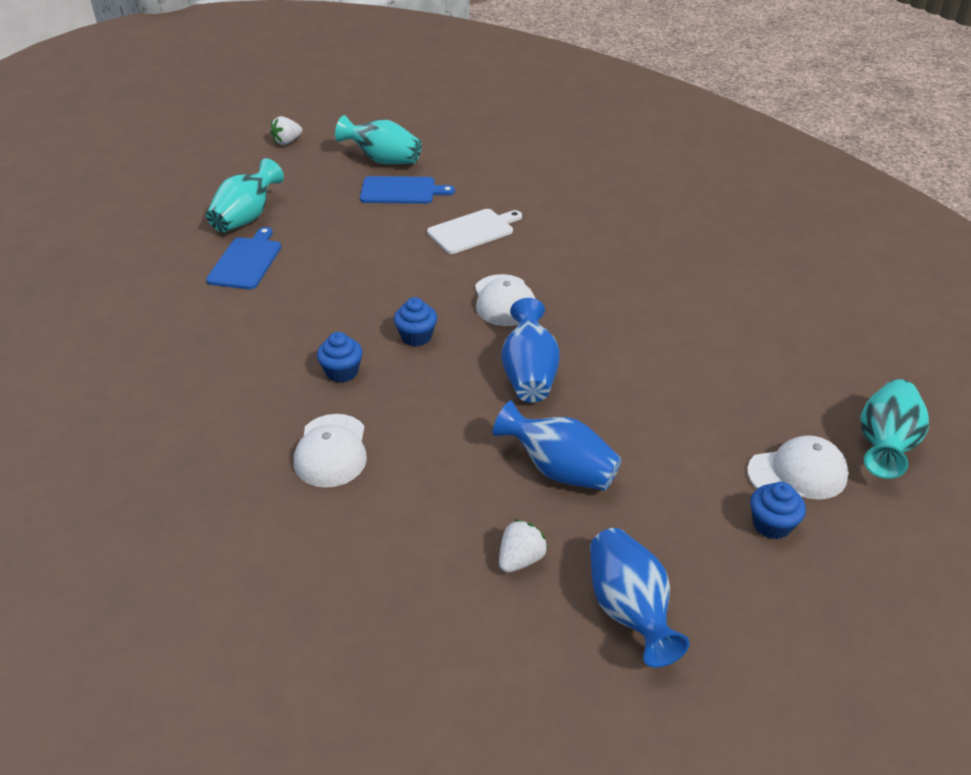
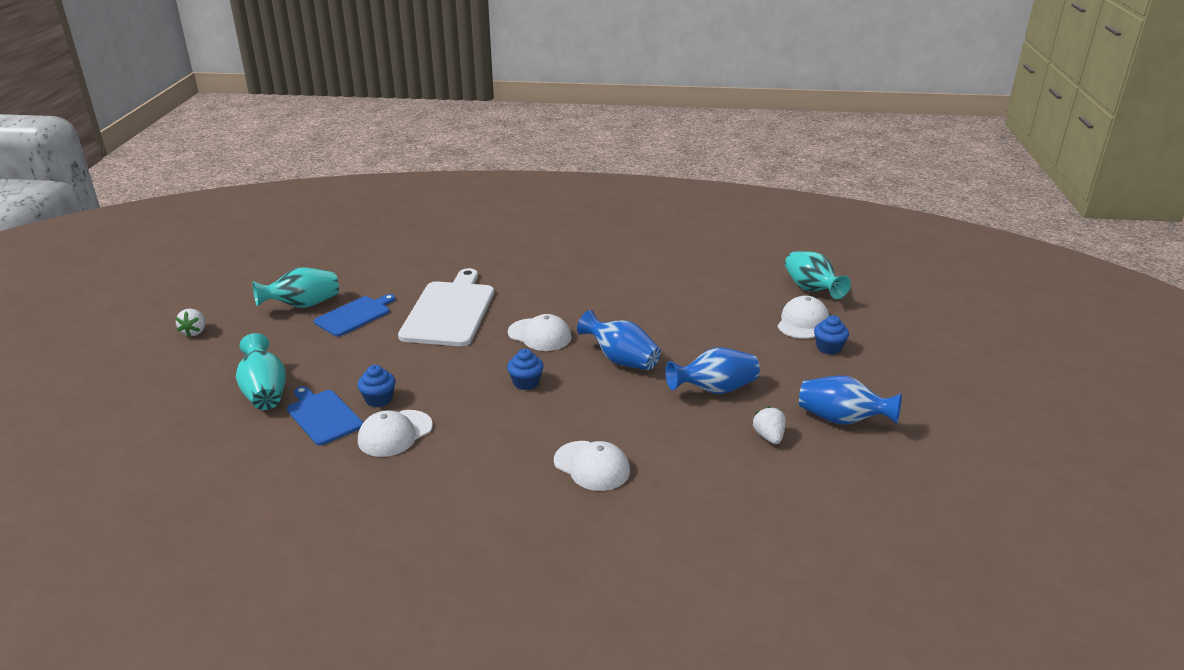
camera: 50 degrees left, 10 degrees down
blue cupcake [317,332,363,383] -> blue cupcake moved to [357,365,395,407]
white cutting board [427,209,522,254] -> white cutting board [398,268,494,346], size x1.70
none -> white cap [358,410,433,457]

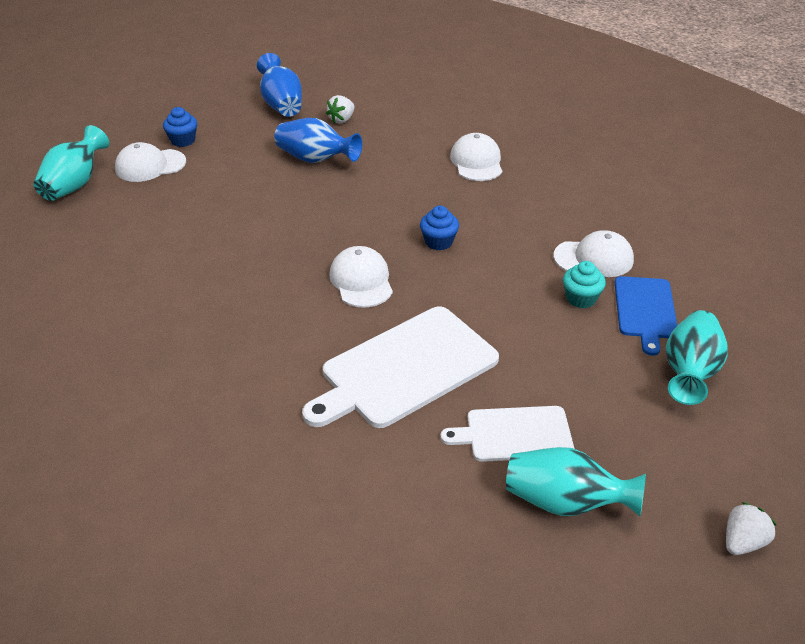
camera: 135 degrees left, 10 degrees up
blue cutting board [314,294,396,337] -> white cutting board [440,406,574,462]
blue cupcake [357,365,395,407] -> turquoise cupcake [563,261,606,308]
blue vase [577,310,661,370] -> none

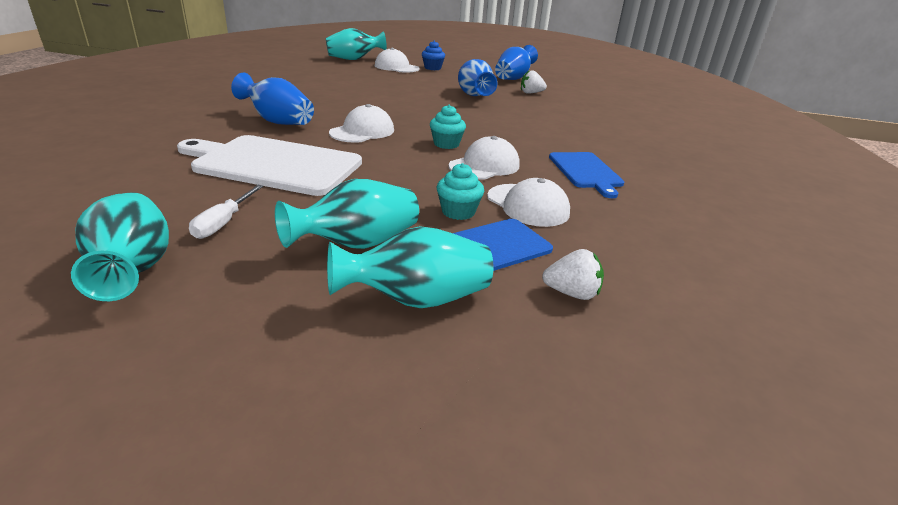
camera: 50 degrees right, 10 degrees down
blue cupcake [420,206,459,251] -> turquoise cupcake [430,105,466,149]
white cutting board [440,406,574,462] -> white screwdriver [189,185,263,239]
white cap [450,133,502,181] -> white cap moved to [449,136,519,180]
white strawberry [726,502,776,555] -> white strawberry moved to [542,249,604,300]
none -> blue vase [231,73,314,125]
none -> turquoise vase [275,179,419,249]
none -> blue cutting board [549,152,624,198]

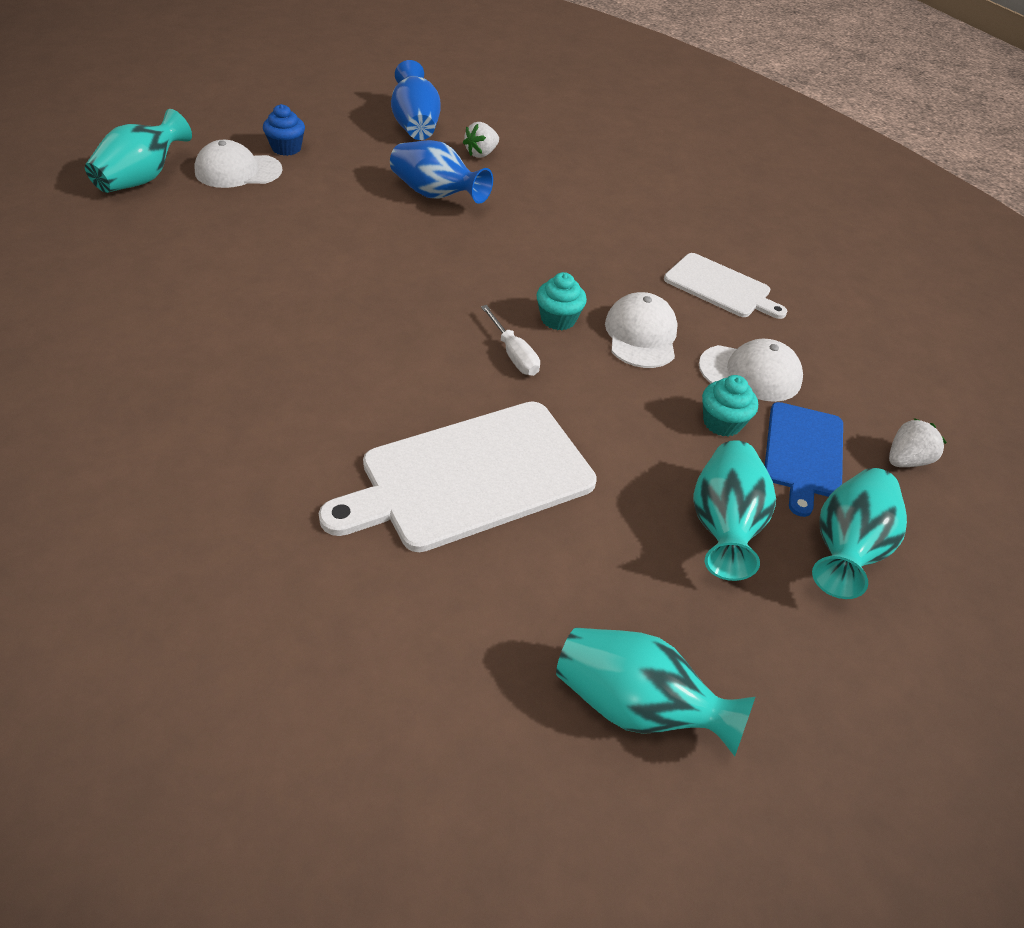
camera: 45 degrees left, 15 degrees up
white screwdriver [189,185,263,239] -> white screwdriver moved to [481,305,540,376]
blue vase [231,73,314,125] -> none
white cap [329,104,394,143] -> none
blue cutting board [549,152,624,198] -> white cutting board [664,253,788,319]

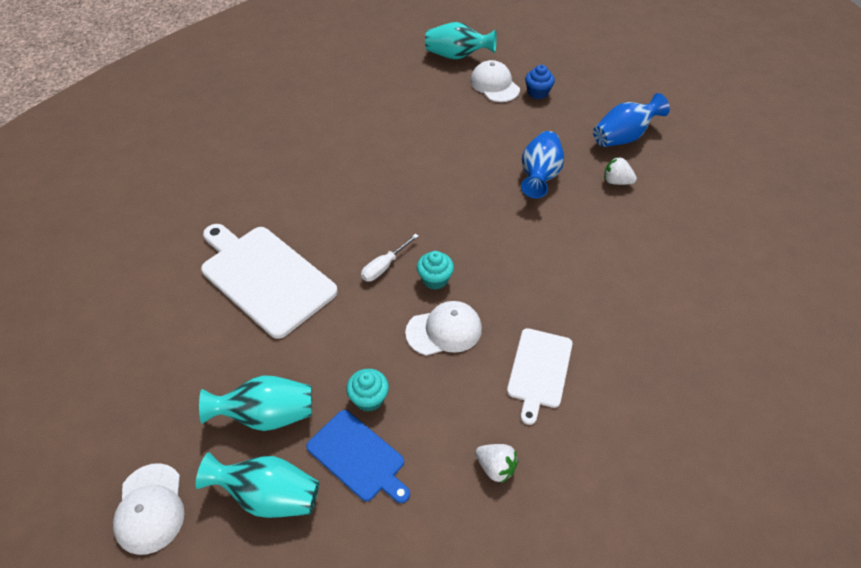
camera: 75 degrees right, 5 degrees up
turquoise vase [556,628,755,756] -> none
white cap [699,338,803,402] -> white cap moved to [113,463,184,555]
blue cutting board [765,402,843,517] -> blue cutting board turned 135 degrees counterclockwise [306,410,410,503]
white strawberry [889,418,947,467] -> white strawberry moved to [475,444,518,484]

